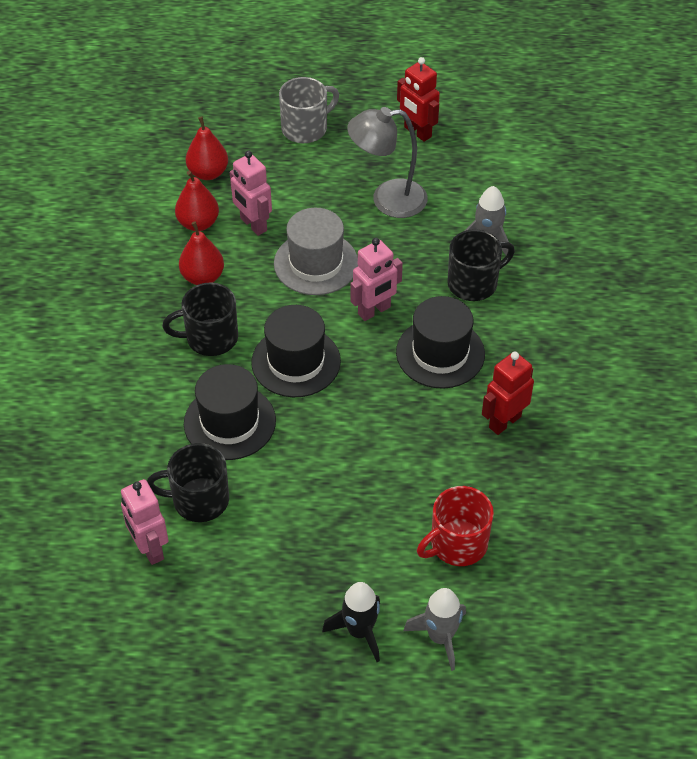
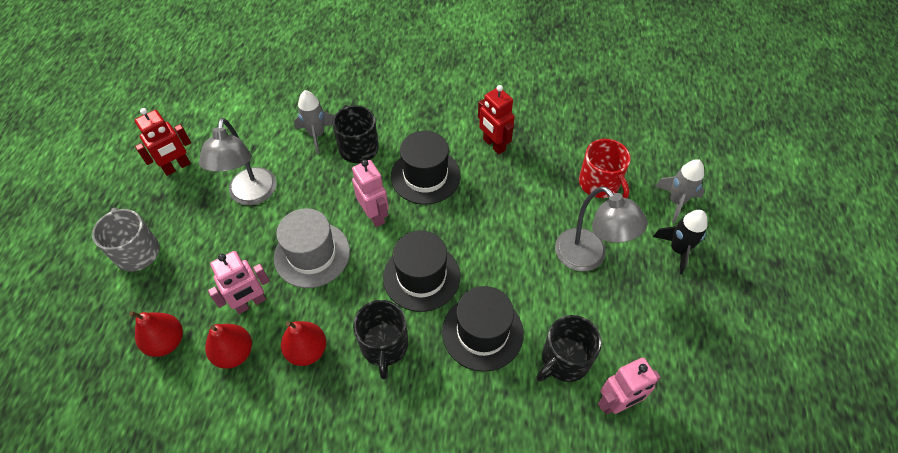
camera: 85 degrees left, 5 degrees up
black mug [147,443,229,522] -> black mug turned 45 degrees clockwise [536,315,602,382]
none -> grey lamp [555,186,648,271]

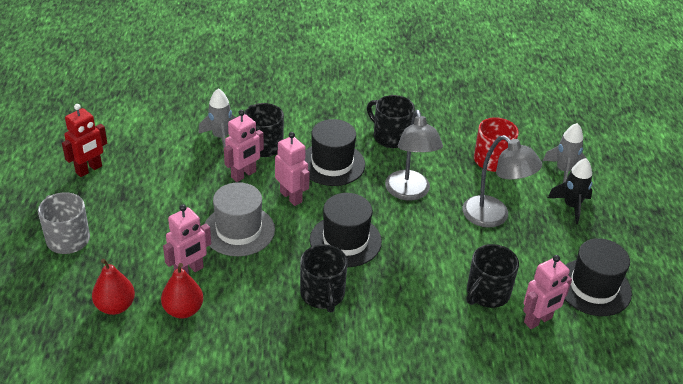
camera: 10 degrees left, 15 degrees down
grey lamp [199,118,276,206] -> grey lamp moved to [385,110,443,201]
red pear [281,321,326,366] -> none
black hat [442,286,524,372] -> black hat moved to [564,238,632,316]
red robot [478,85,515,154] -> black mug [367,95,415,148]
none -> pink robot [224,110,264,182]

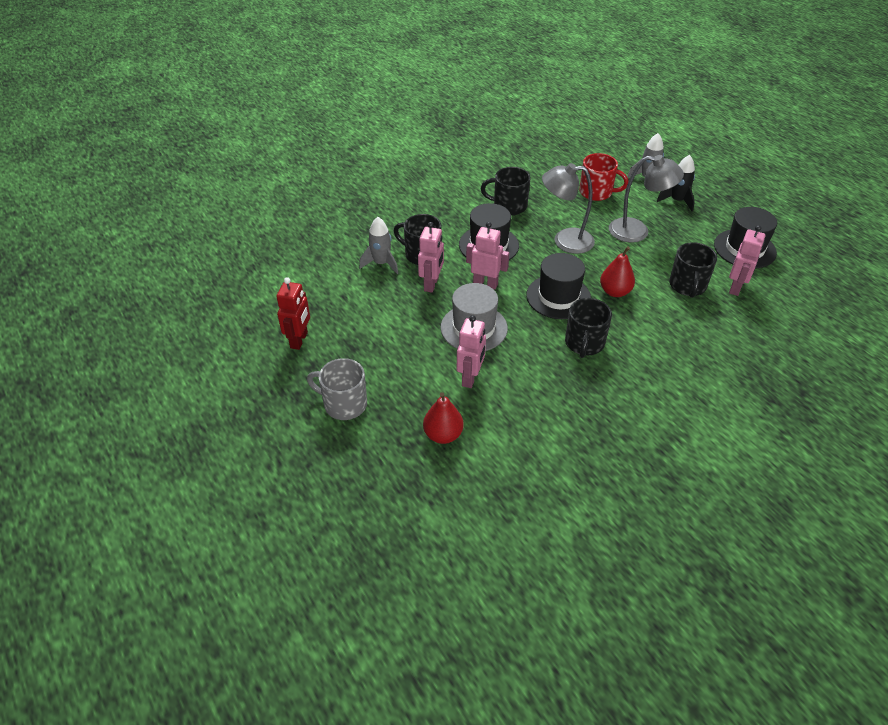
camera: 30 degrees left, 5 degrees up
red pear [161,263,203,318] -> red pear moved to [600,246,635,297]
black mug [300,244,348,313] -> black mug turned 60 degrees clockwise [565,298,612,358]
grey lamp [385,110,443,201] -> grey lamp turned 135 degrees clockwise [542,163,595,254]

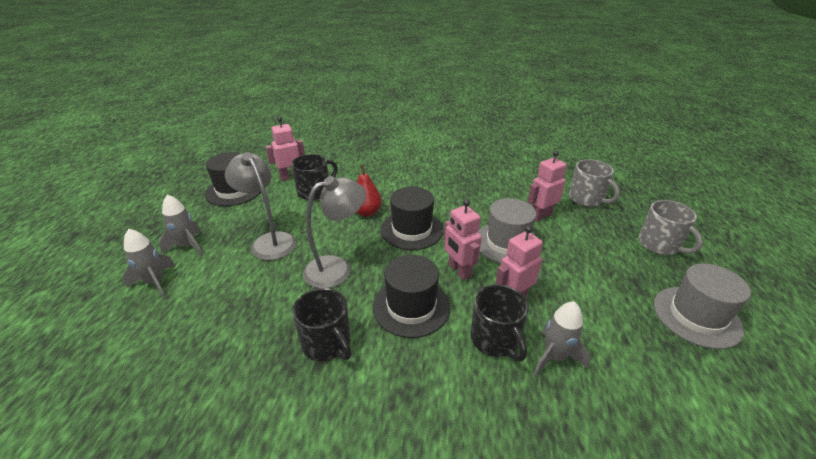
camera: 140 degrees left, 10 degrees down
red robot [276,277,310,350] -> grey hat [654,263,751,349]
red pear [423,392,464,444] -> grey mug [569,159,620,207]
grey lamp [542,163,595,254] -> grey lamp turned 75 degrees counterclockwise [303,176,366,288]
black mug [565,298,612,358] -> none
red mug [579,153,629,201] -> none
black rocket [657,155,695,212] -> grey rocket [159,195,203,256]

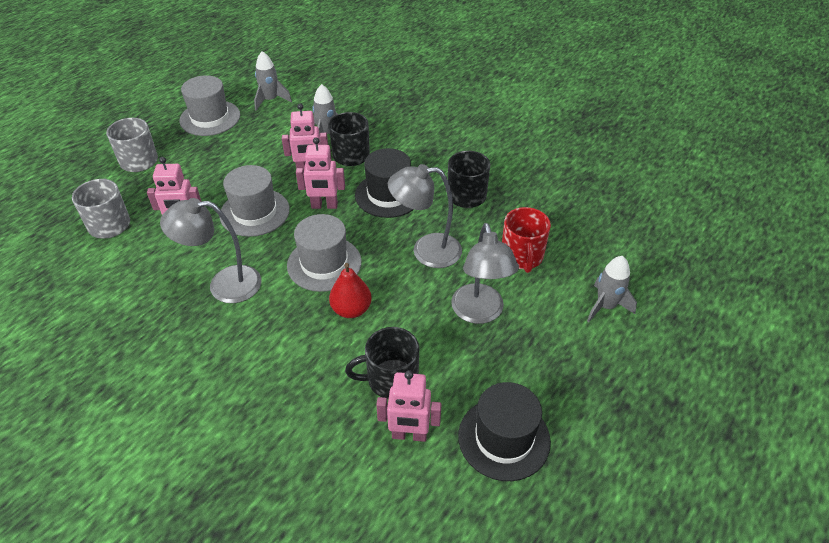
camera: 150 degrees left, 10 degrees up
grey rocket [159,195,203,256] -> grey rocket moved to [254,51,292,111]
black hat [380,187,443,250] -> grey hat [287,214,362,292]
pink robot [444,199,482,280] -> pink robot turned 90 degrees clockwise [296,137,345,209]
none -> grey lamp [160,198,262,303]
none -> red mug [502,207,551,273]

